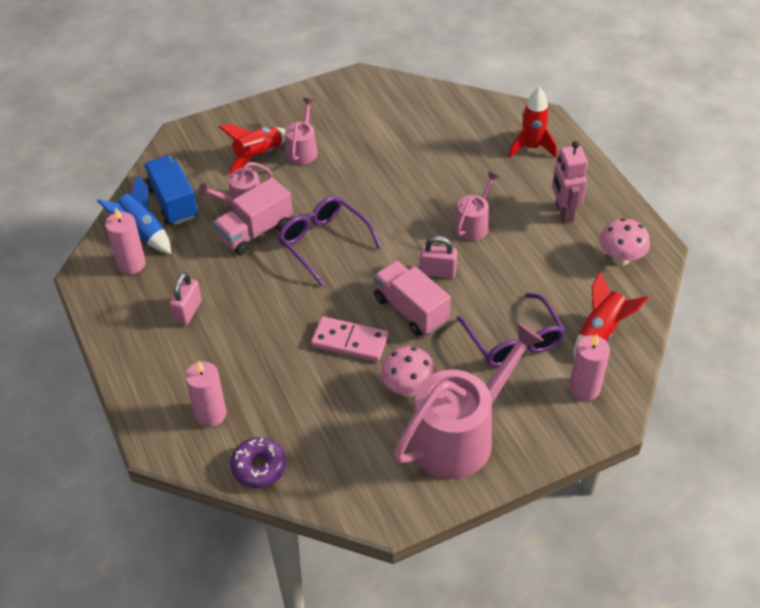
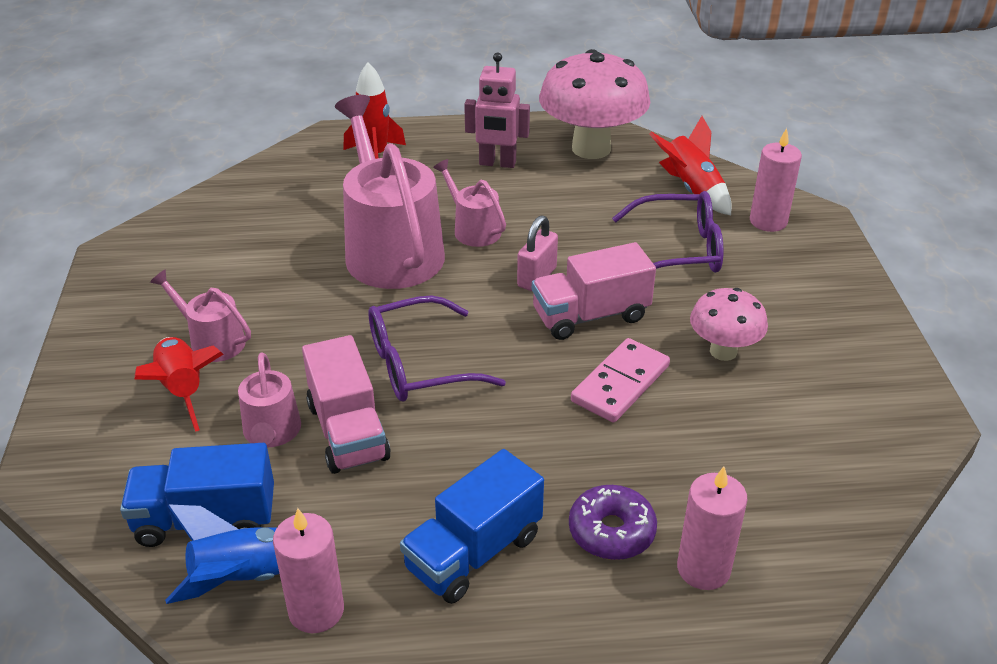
camera: 70 degrees left, 10 degrees down
pink padlock [169,272,202,325] -> blue truck [400,449,544,604]
purple donut [230,437,287,488] -> purple donut moved to [569,485,657,560]
pink watering can [394,322,544,479] -> pink watering can moved to [335,95,445,289]
pink mushroom [599,218,650,266] -> pink mushroom [539,49,651,159], size x1.82

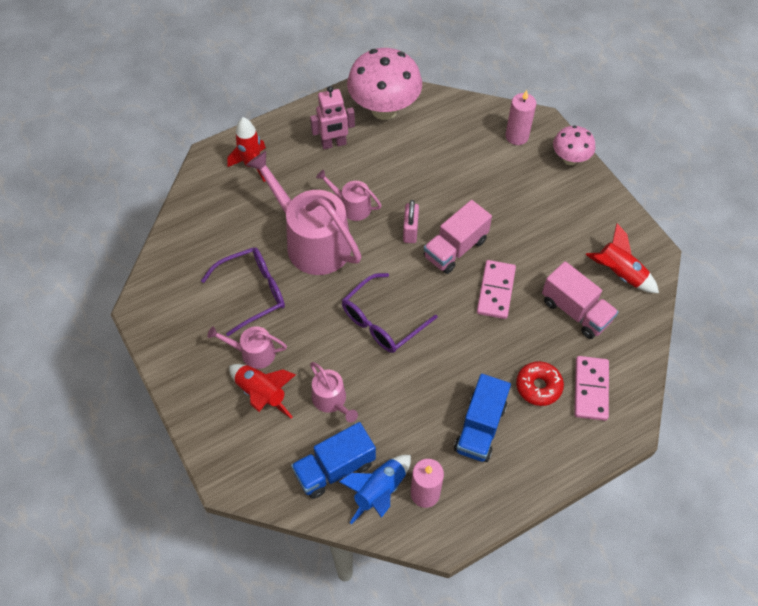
camera: 25 degrees left, 20 degrees up
pink truck [302,335,391,474] -> pink truck moved to [542,261,619,339]
purple donut [569,485,657,560] -> red donut [516,361,564,406]
purple glasses [612,191,724,273] -> purple glasses moved to [201,247,285,336]
red rocket [649,116,732,215] -> red rocket moved to [586,223,659,293]
pink candle [677,467,747,590] -> pink domino [574,356,609,421]
pink mushroom [690,288,768,361] -> pink mushroom moved to [553,125,595,165]

